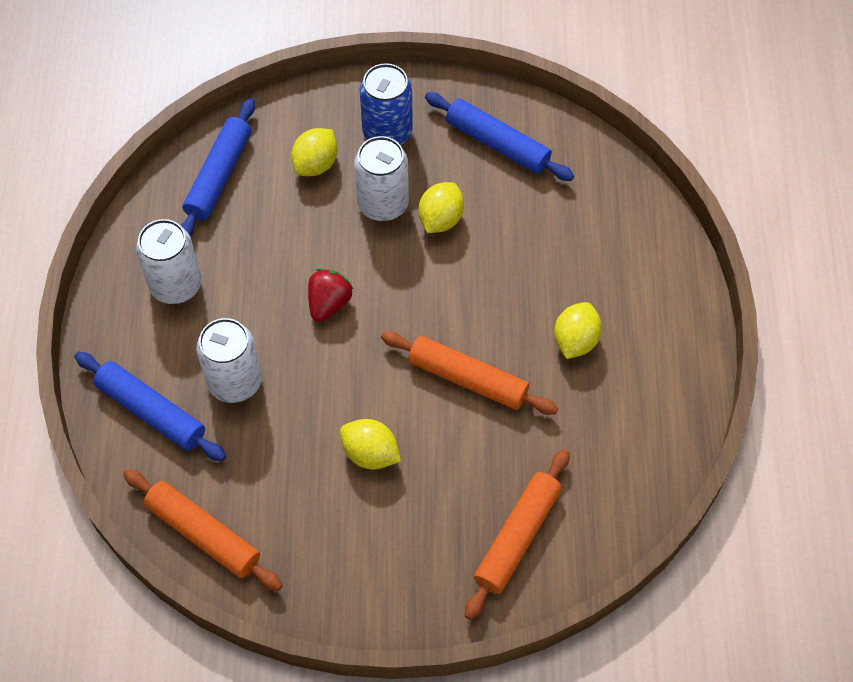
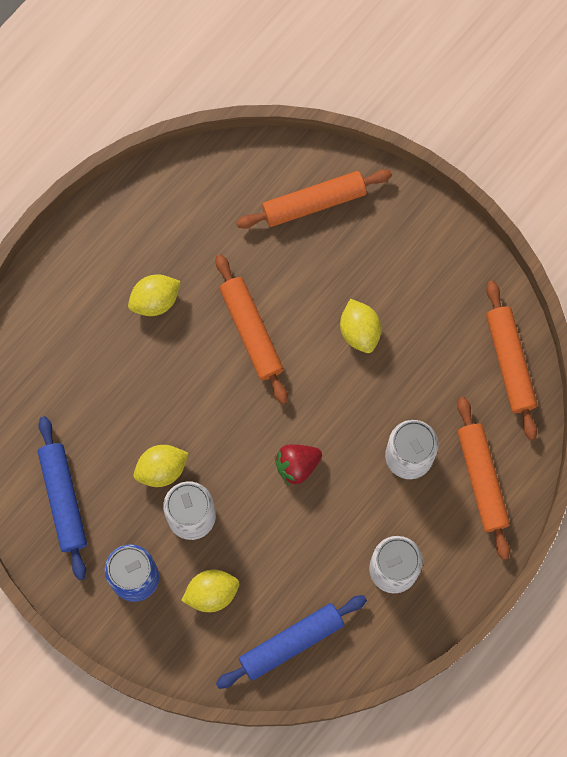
camera: 140 degrees left, 15 degrees up
blue rolling pin [74,352,226,461] -> orange rolling pin [457,397,510,560]

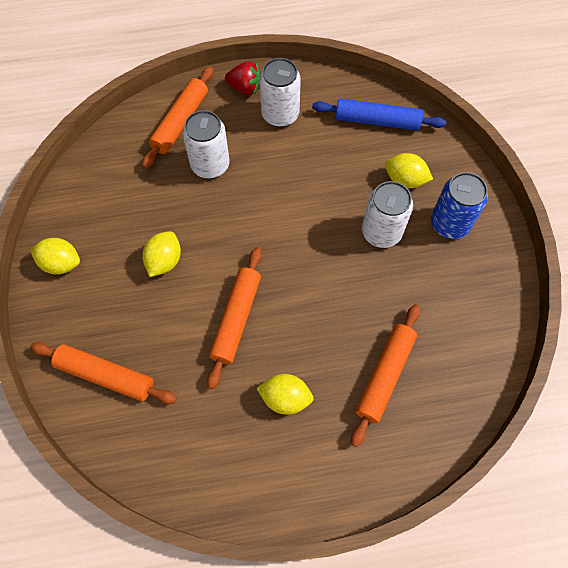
camera: 140 degrees left, 10 degrees down
blue rolling pin [38,416,87,580] -> none
yellow lemon [134,445,189,487] -> yellow lemon moved to [30,238,80,275]
red strawberry [275,444,322,486] -> red strawberry moved to [225,62,261,95]
orange rolling pin [486,281,537,440] -> orange rolling pin moved to [351,304,420,447]

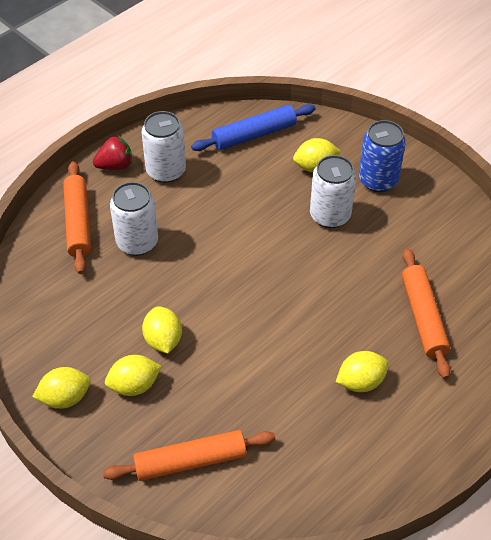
camera: 35 degrees left, 15 degrees down
orange rolling pin [207,247,262,389] -> none
none -> yellow lemon [105,355,162,396]

